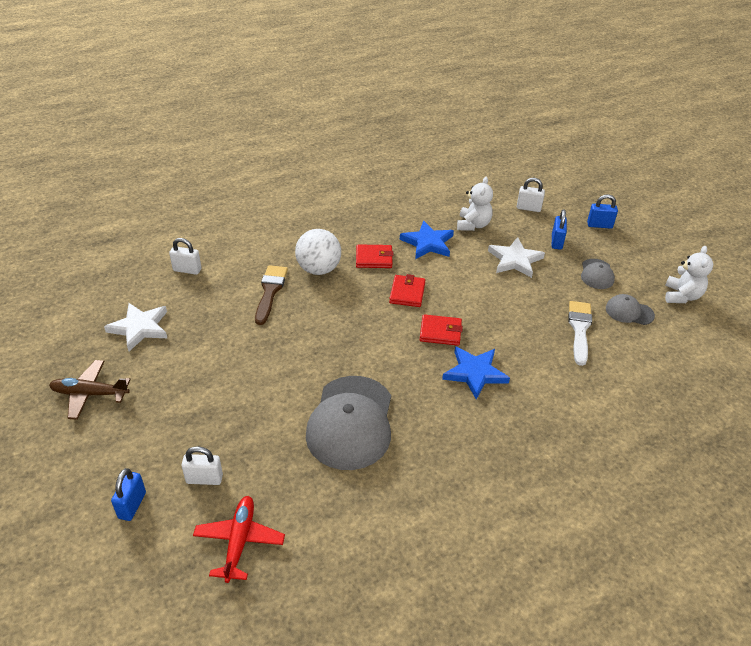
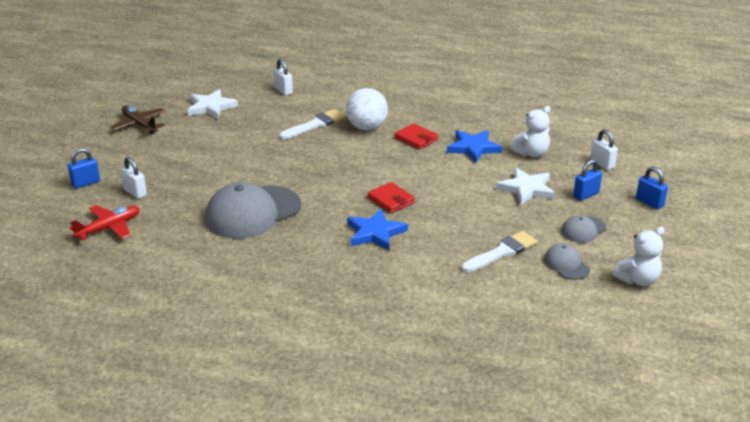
camera: 45 degrees right, 10 degrees down
brown brush [255,265,288,325] -> white brush [279,109,345,139]
red wallet [389,274,425,307] -> none

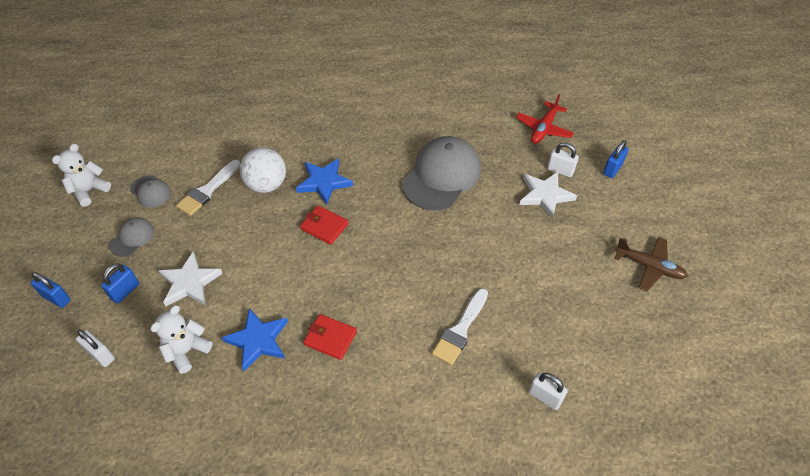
camera: 160 degrees right, 20 degrees up
white star [187,89,238,119] -> white star moved to [519,172,577,219]
white ball [346,88,388,130] -> white ball moved to [240,147,286,193]

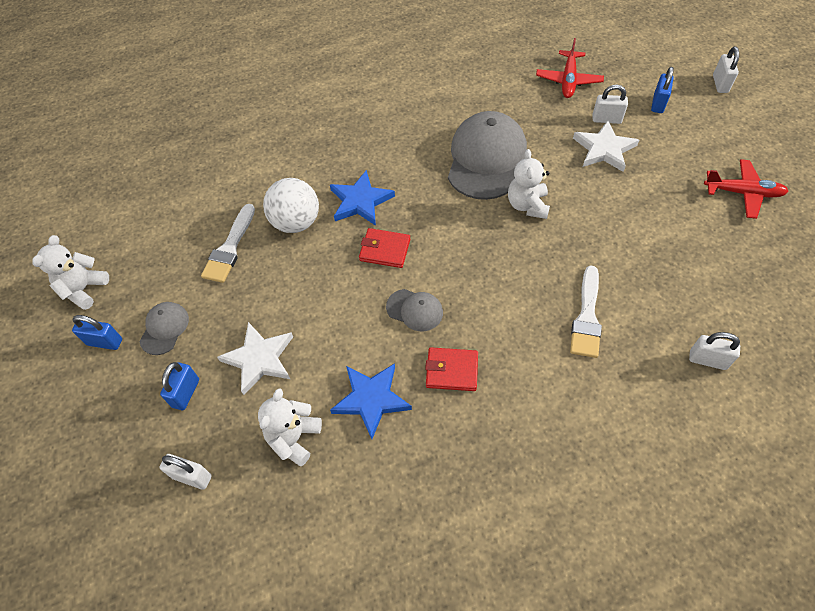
camera: 15 degrees left, 5 degrees up
blue padlock [31,272,71,308] -> blue padlock moved to [72,315,122,350]
grey cap [130,175,171,208] -> grey cap moved to [386,289,443,331]
brown plane [614,237,688,291] -> red plane [704,159,789,219]
none -> white teddy bear [508,149,550,219]
none -> white padlock [713,47,739,93]

